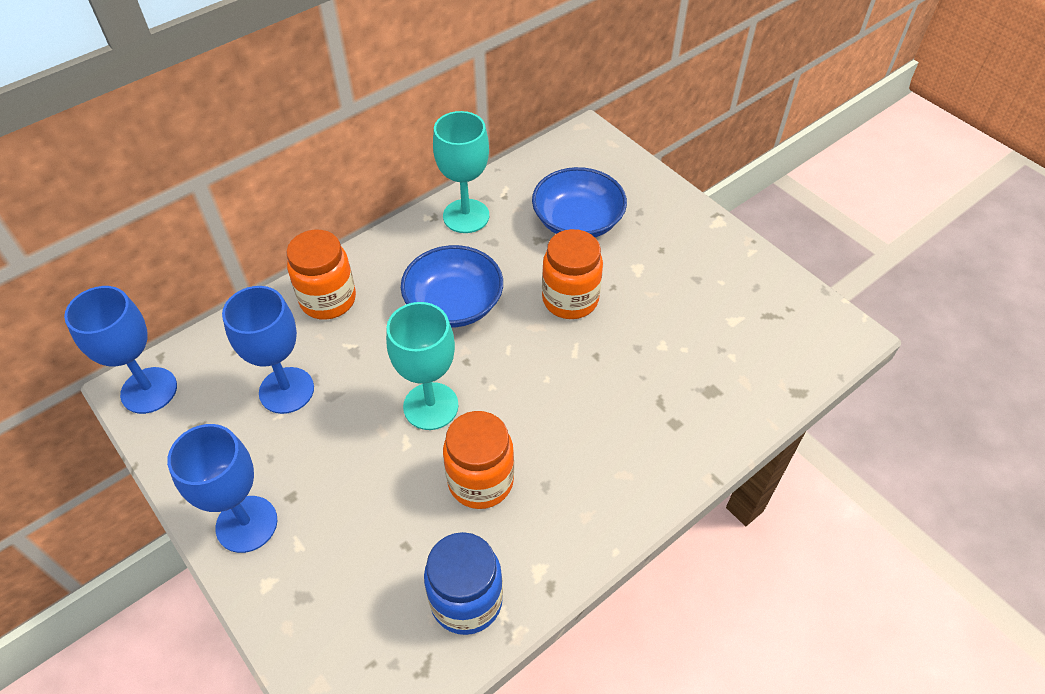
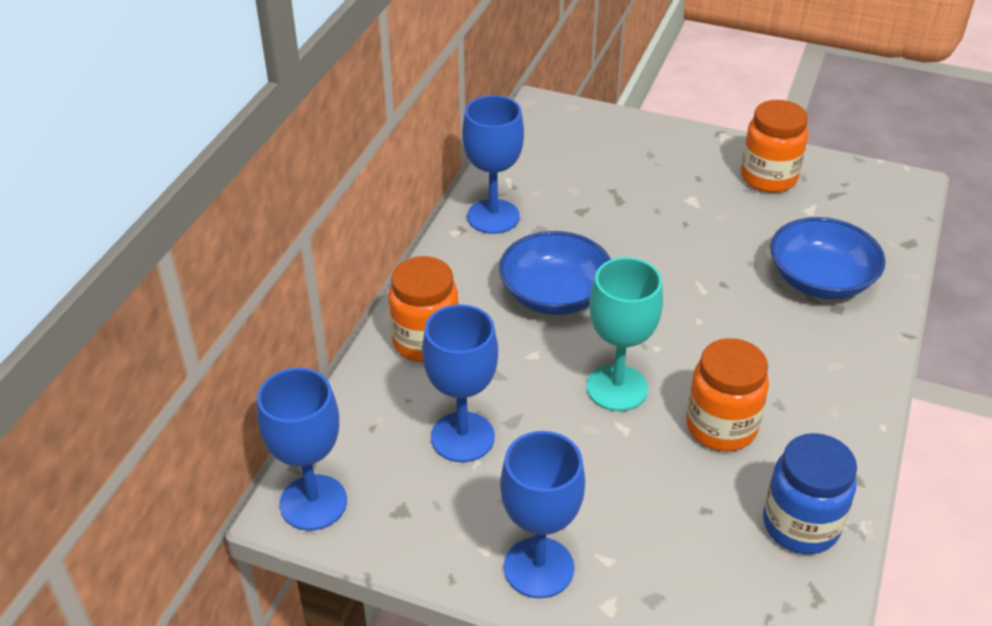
camera: 30 degrees left, 10 degrees down
turquoise goblet [433,111,489,233] -> blue goblet [462,95,524,234]
blue bowl [532,167,627,238] -> blue bowl moved to [770,217,886,299]
orange jar [542,229,603,319] -> orange jar moved to [741,100,808,193]

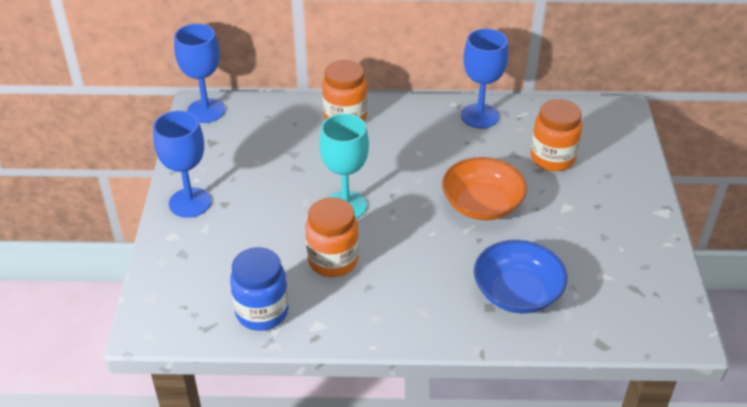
camera: 70 degrees right, 0 degrees up
blue goblet [422,304,498,462] -> none
blue bowl [499,231,611,315] -> none
orange jar [741,100,808,193] -> orange jar moved to [531,99,582,171]
none -> orange bowl [442,157,527,220]

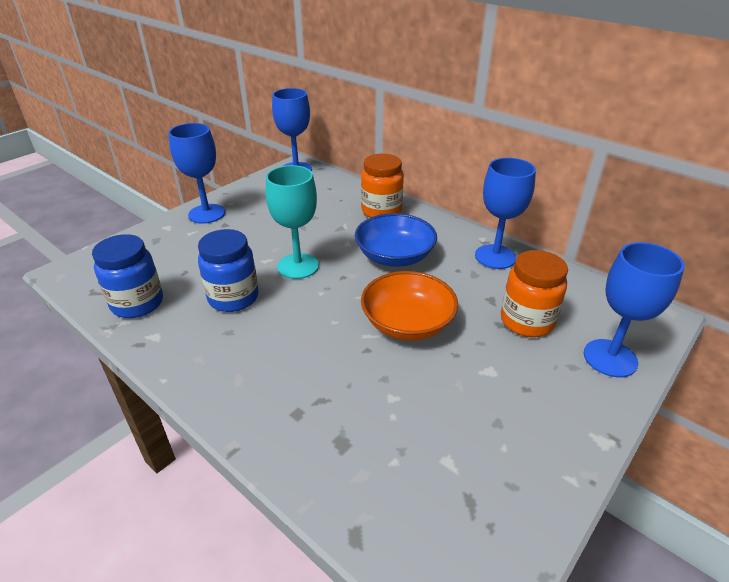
camera: 40 degrees right, 5 degrees down
orange jar [306,197,359,277] -> blue jar [198,229,259,312]
blue bowl [474,240,567,314] -> blue bowl moved to [355,213,437,267]
none -> blue goblet [584,242,684,378]

